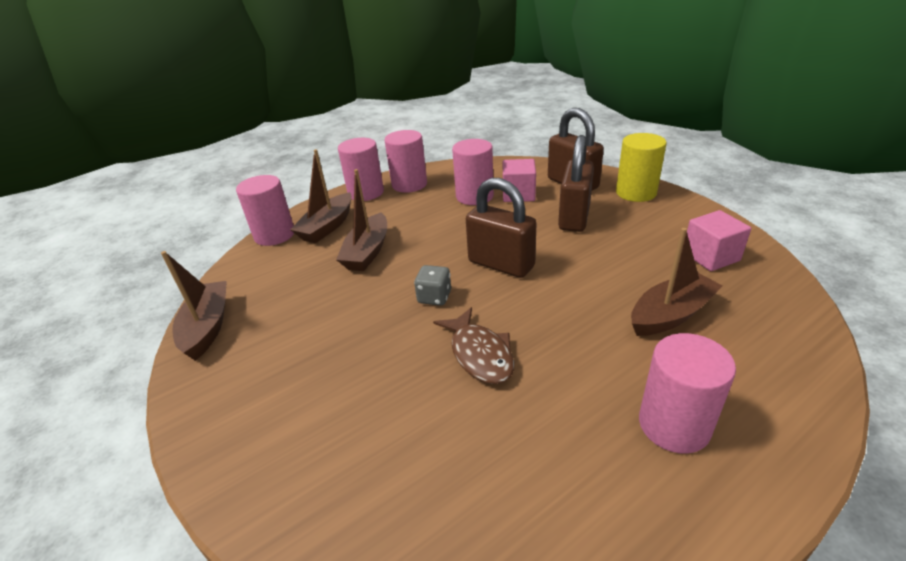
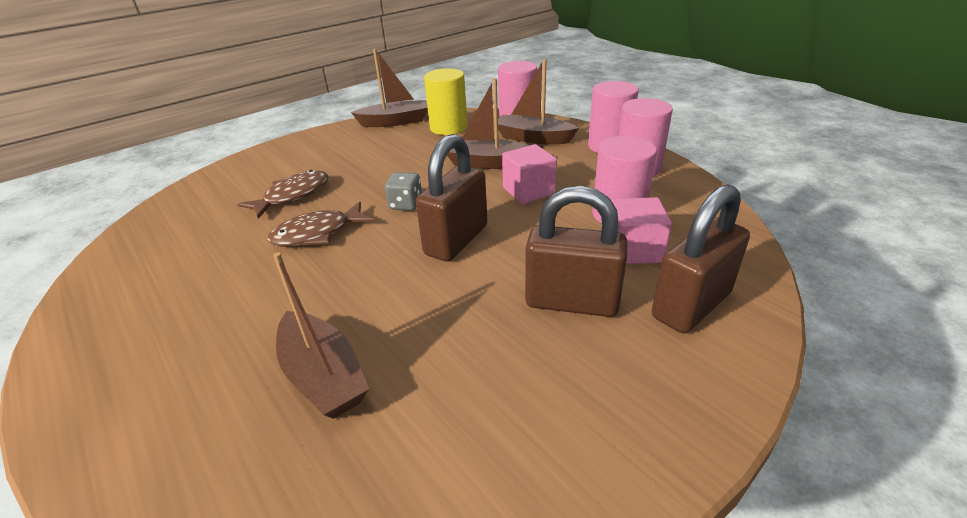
camera: 85 degrees right, 0 degrees up
yellow cylinder [616,133,667,202] -> yellow cylinder moved to [424,68,468,135]
pink cylinder [639,333,736,454] -> none
pink cube [687,210,751,271] -> pink cube moved to [502,144,557,204]
none -> brown fish [237,170,328,219]

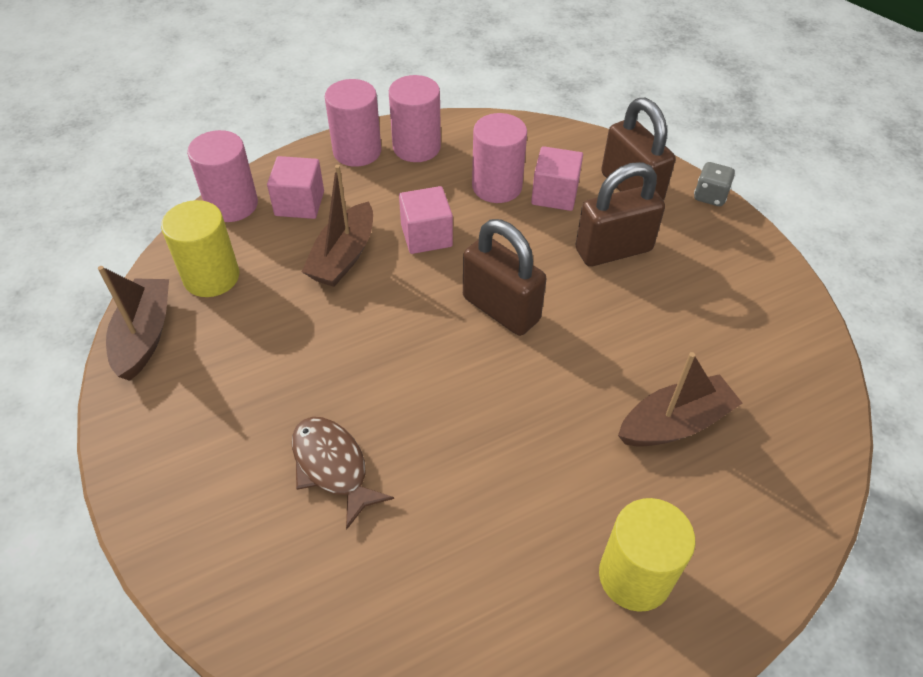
camera: 80 degrees left, 15 degrees up
brown fish [267,201,374,247] -> none
grey dice [385,172,422,211] -> grey dice moved to [694,162,735,206]
brown boat [498,59,579,144] -> pink cube [267,156,324,219]
brown padlock [525,186,628,317] -> brown padlock turned 45 degrees clockwise [575,162,665,267]
none -> yellow cylinder [599,498,695,612]

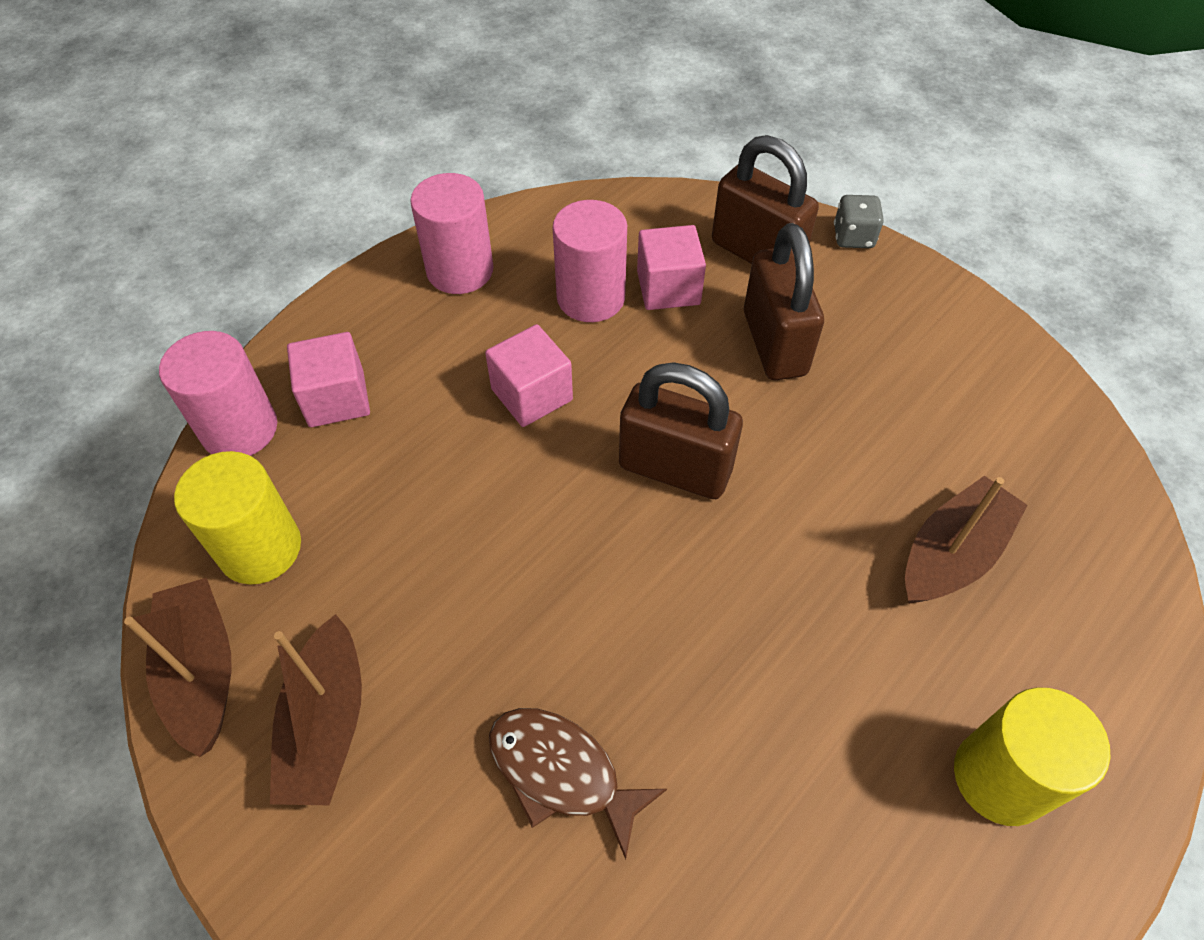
camera: 20 degrees left, 5 degrees up
brown boat [302,165,373,287] -> brown boat moved to [270,614,362,805]
pink cylinder [325,79,381,167] -> none
brown padlock [575,162,665,267] -> brown padlock turned 60 degrees counterclockwise [744,223,824,380]

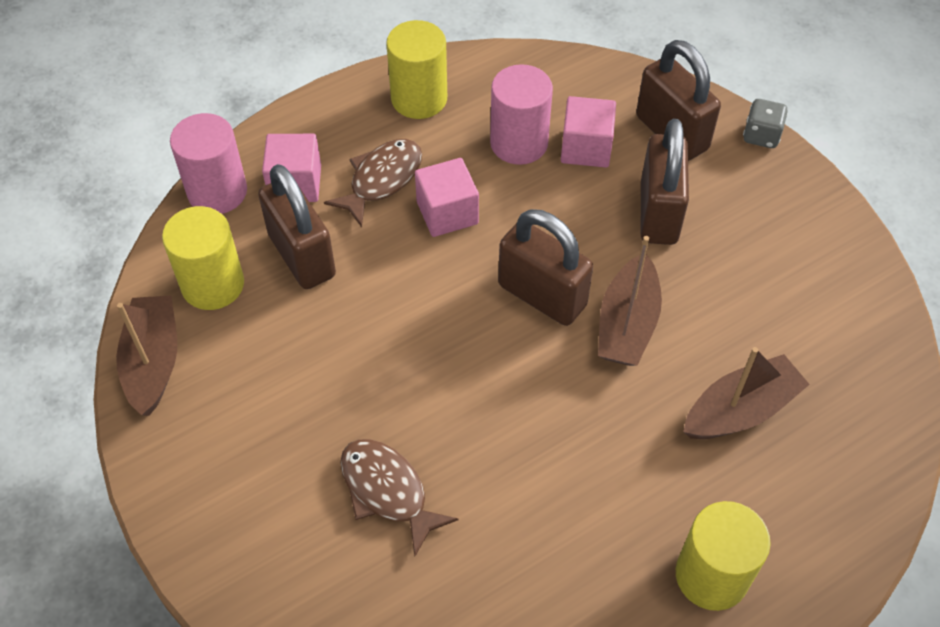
camera: 15 degrees right, 0 degrees up
brown boat [270,614,362,805] -> brown boat moved to [598,236,662,366]
pink cylinder [410,173,493,294] -> yellow cylinder [386,20,447,119]
none -> brown padlock [258,164,336,289]
none -> brown fish [324,139,422,227]

